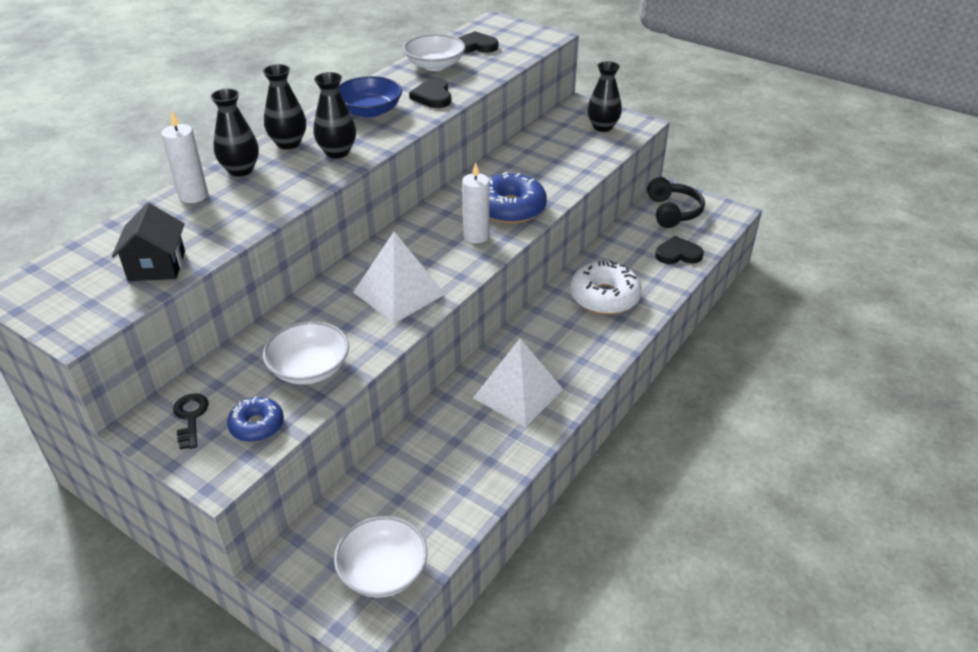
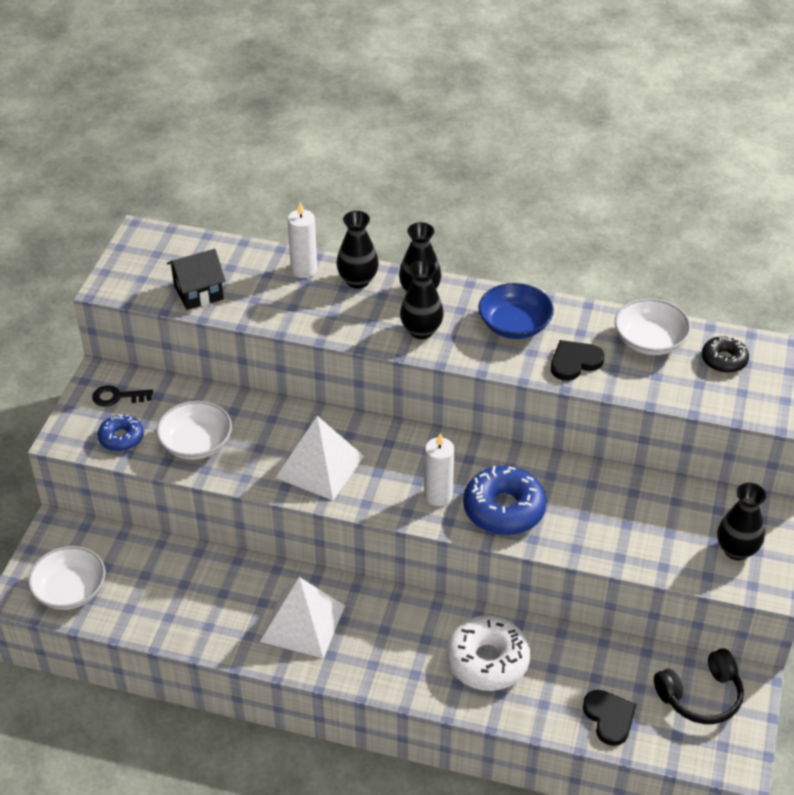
camera: 70 degrees right, 5 degrees up
black key [173,394,209,450] -> black key turned 150 degrees counterclockwise [92,385,153,407]
black heart [458,31,498,53] -> black donut [702,336,749,373]

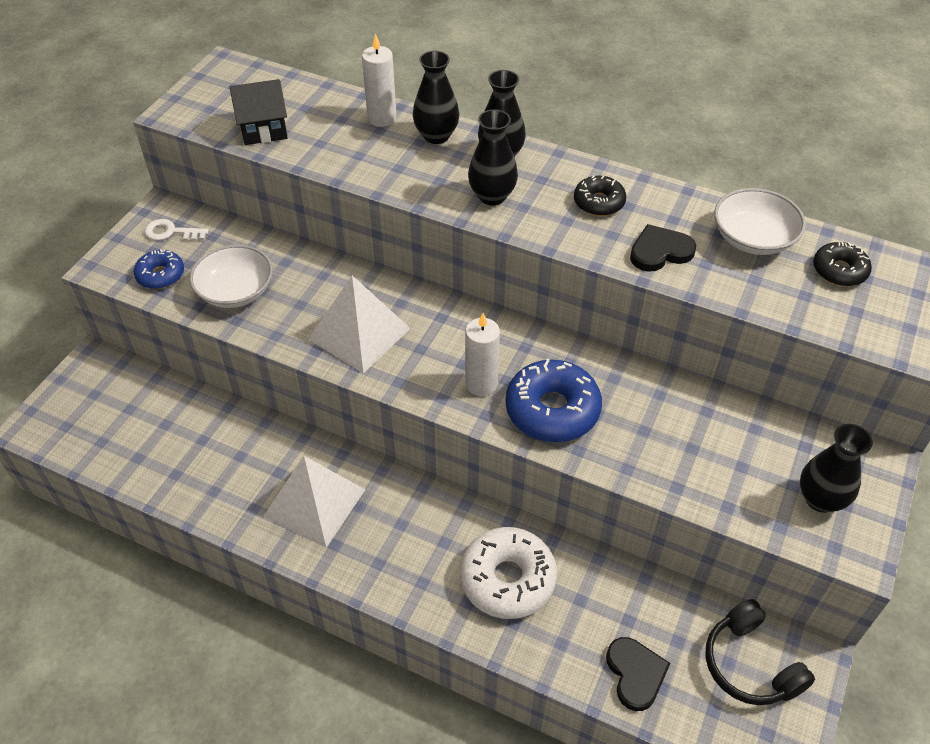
camera: 10 degrees right, 5 degrees up
white bowl [28,546,106,610] -> none
black key [92,385,153,407] -> white key [144,219,209,241]
blue bowl [478,283,554,339] -> black donut [574,175,626,216]
black headphones [654,648,744,724] -> black headphones turned 75 degrees clockwise [706,599,815,705]

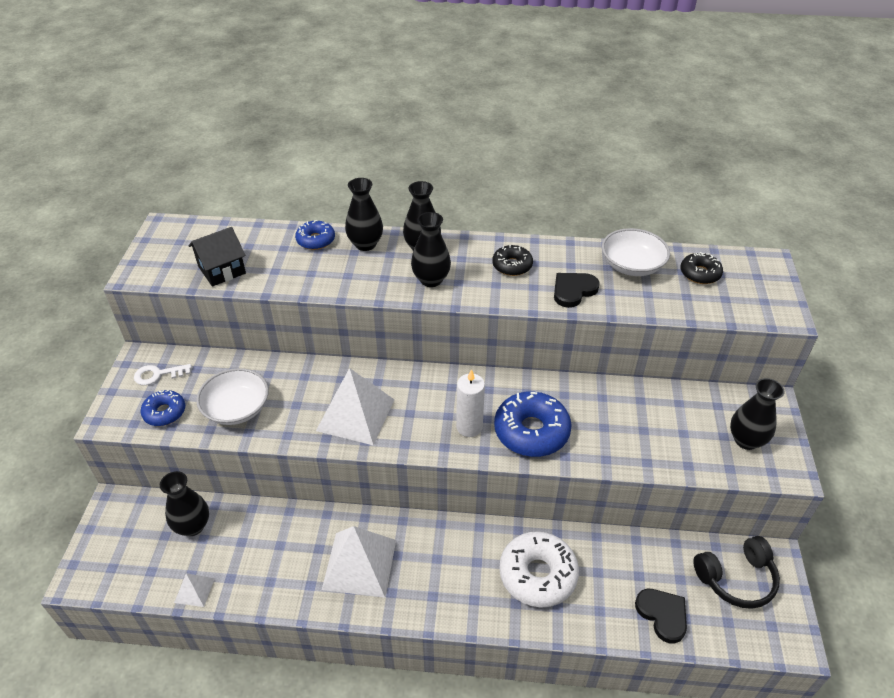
camera: 20 degrees left, 5 degrees down
white candle [362,34,397,127] -> blue donut [295,220,335,250]
black headphones [706,599,815,705] -> black headphones turned 60 degrees counterclockwise [693,536,780,609]
none -> black vase [160,471,209,536]
none -> white pyramid [174,573,215,607]

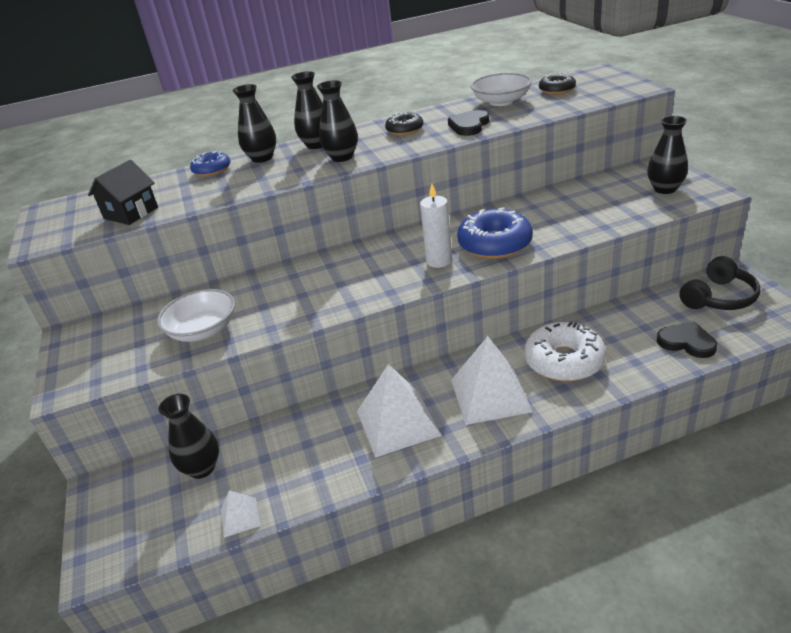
camera: 20 degrees left, 10 degrees down
white key [134,364,191,385] -> none
blue donut [141,390,185,426] -> none
white pyramid [316,368,394,445] -> white pyramid moved to [451,336,533,425]

